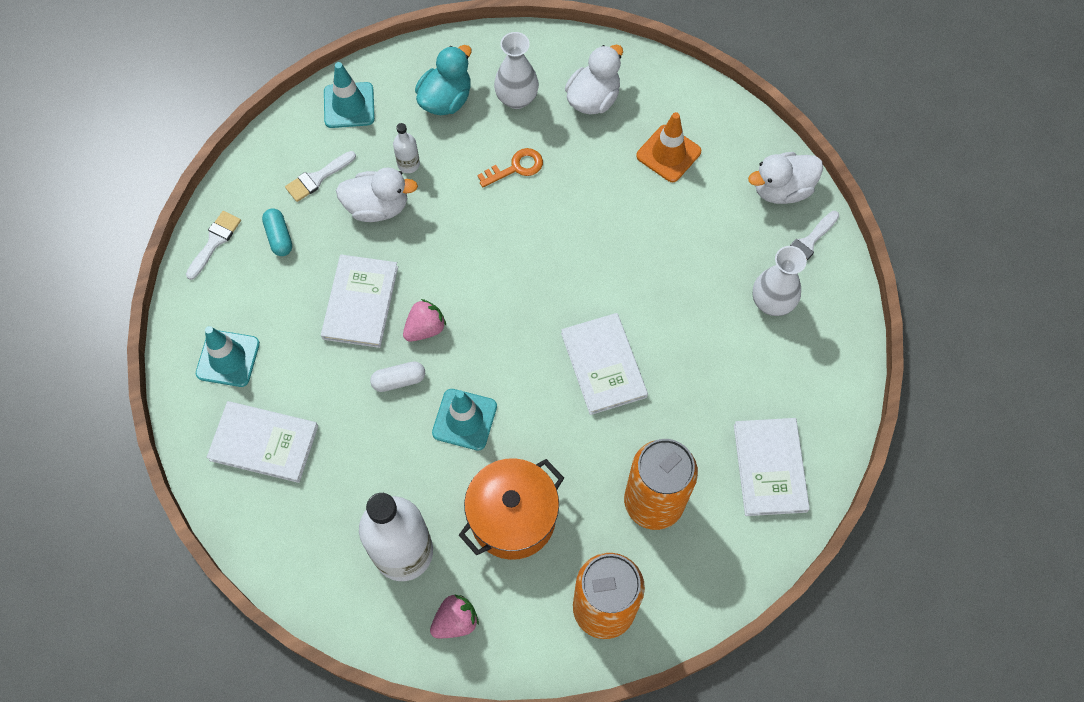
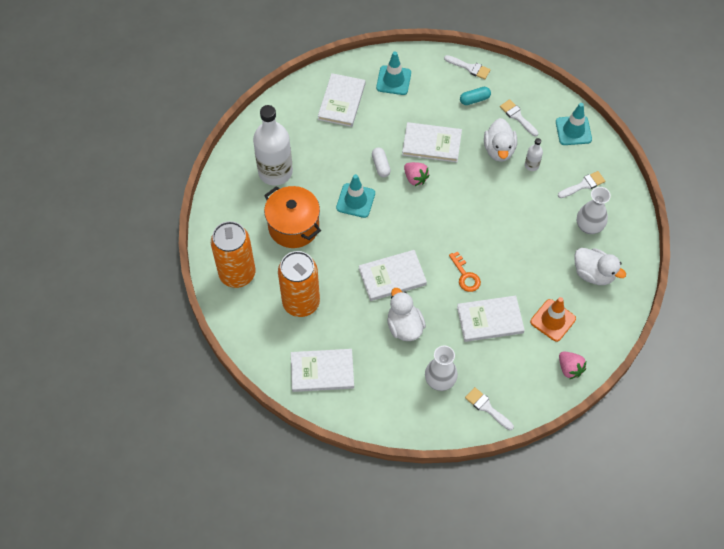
camera: 90 degrees right, 5 degrees down
turquoise duck [415,45,472,115] -> white brush [558,171,605,198]
pink strawberry [430,594,479,638] -> pink strawberry moved to [559,351,586,379]
orange key [477,148,543,187] -> orange key moved to [449,251,481,292]
white duck [748,152,823,204] -> white duck moved to [387,288,426,341]
none -> white book [457,295,525,342]

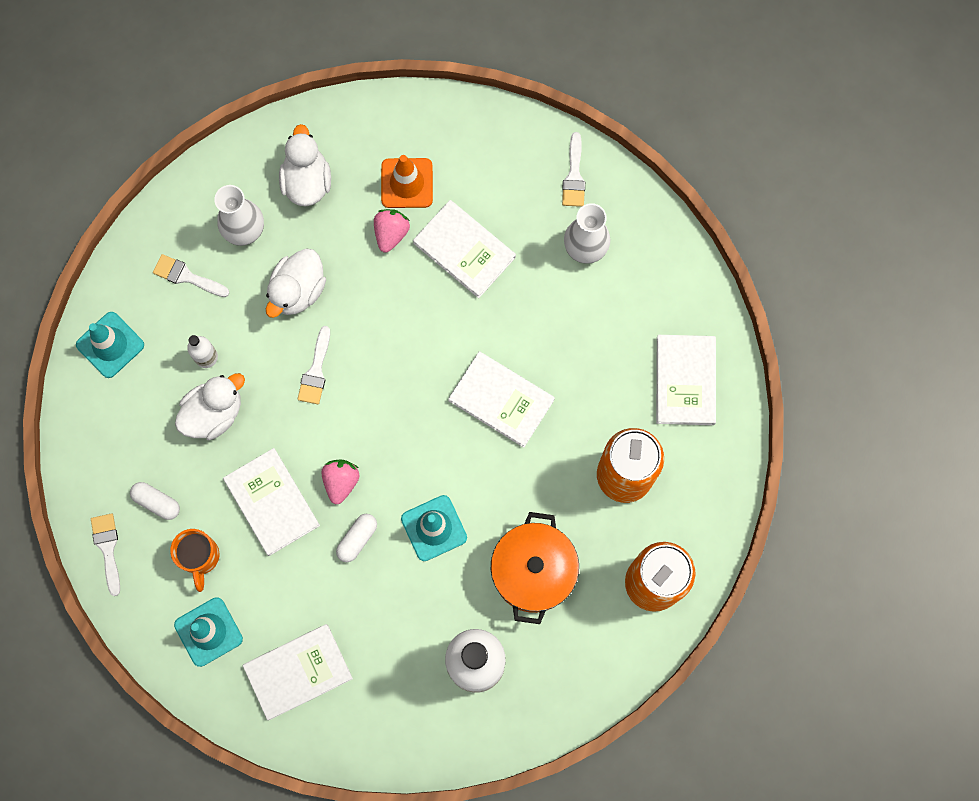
camera: 130 degrees left, 15 degrees up
white book [291,349,354,392] -> white book turned 45 degrees clockwise [656,335,716,425]
white duck [387,288,426,341] -> white duck moved to [266,248,326,318]
orange key [449,251,481,292] -> none
turquoise capsule [460,87,491,105] -> white capsule [130,482,180,520]
white brush [500,99,538,136] -> white brush moved to [298,326,330,404]
pink strawberry [559,351,586,379] -> pink strawberry moved to [374,209,410,253]
none -> orange mug [170,529,219,592]

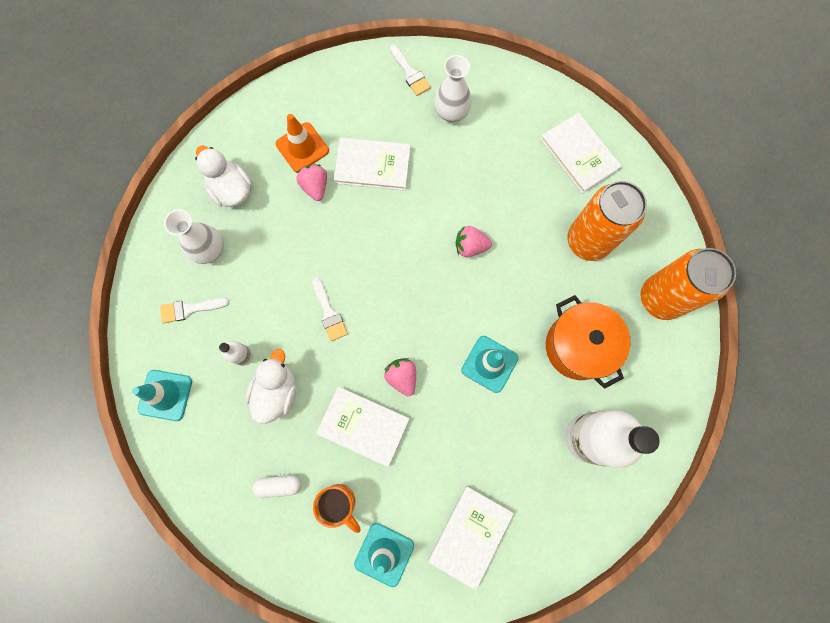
camera: 35 degrees left, 0 degrees up
white brush [91,514,120,596] -> none
white duck [266,248,326,318] -> none
white capsule [336,514,377,562] -> none
white book [448,351,555,448] -> pink strawberry [456,226,492,257]

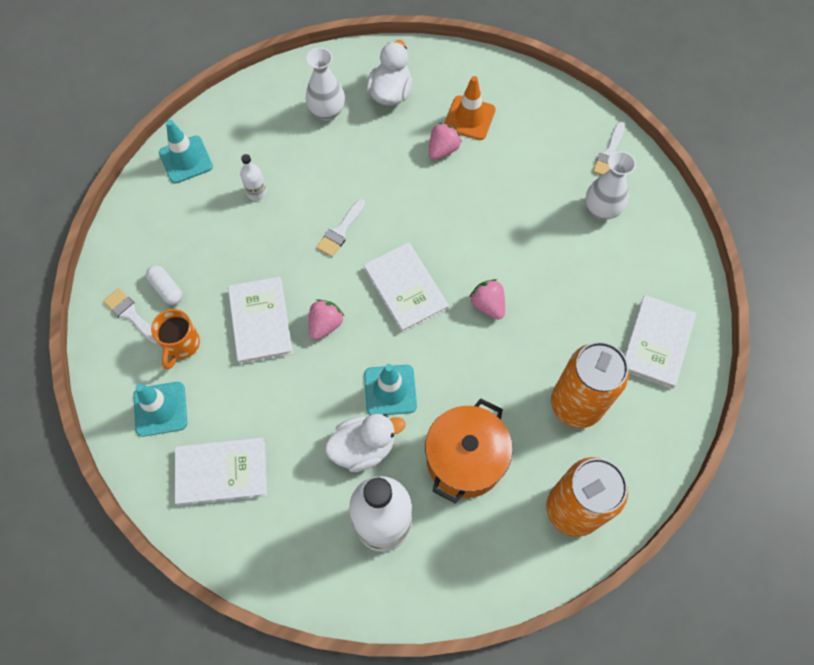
camera: 55 degrees right, 10 degrees down
white brush [160,298,229,323] -> white brush moved to [103,288,158,344]
white duck [245,349,296,424] -> white duck moved to [325,414,405,472]
white book [334,138,411,191] -> white book moved to [364,242,449,333]

